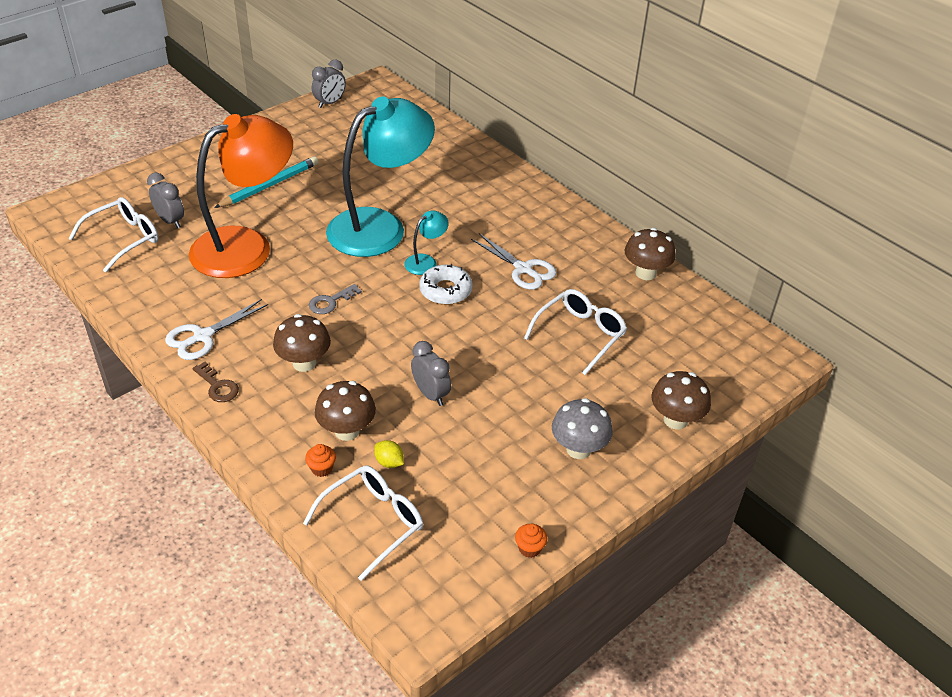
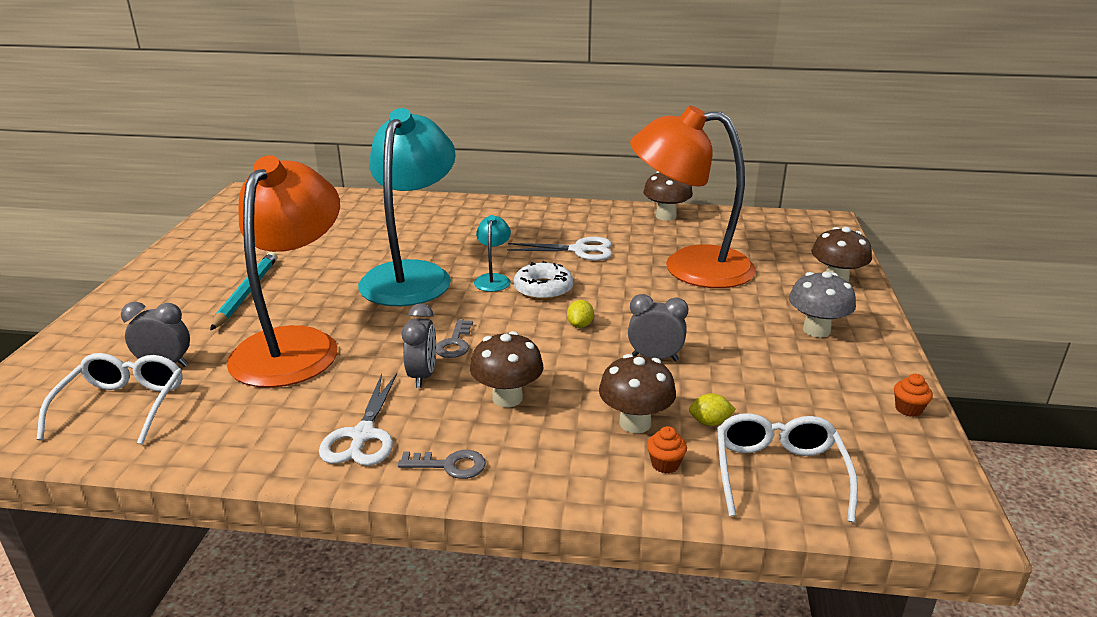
camera: 40 degrees left, 15 degrees down
brown key [193,362,239,402] -> grey key [398,450,486,479]
grey clock [312,59,346,108] -> grey clock moved to [402,303,436,388]
white glasses [524,289,627,375] -> orange lamp [630,105,756,288]
none -> yellow lemon [567,300,594,328]

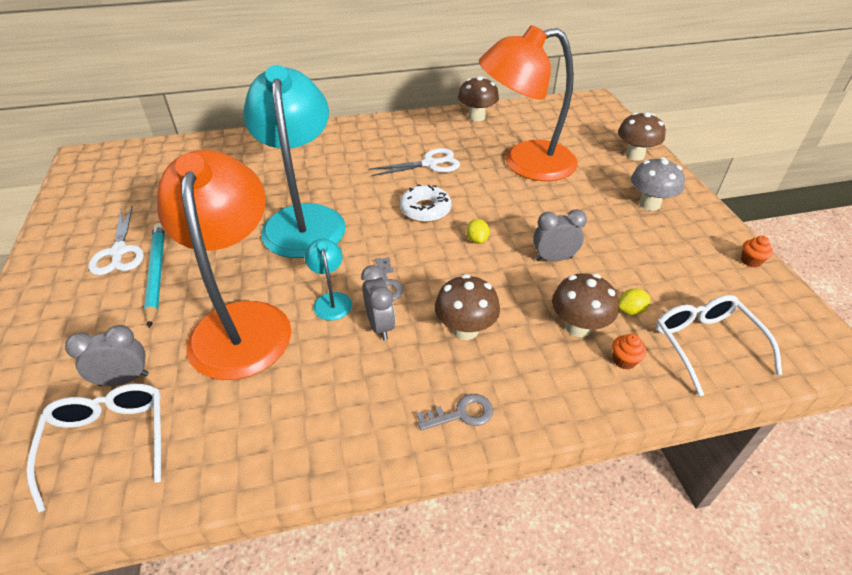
camera: 20 degrees left, 15 degrees up
white scissors [319,373,397,466] -> white scissors moved to [88,206,144,275]
turquoise lamp [474,215,511,292] -> turquoise lamp moved to [304,239,352,321]

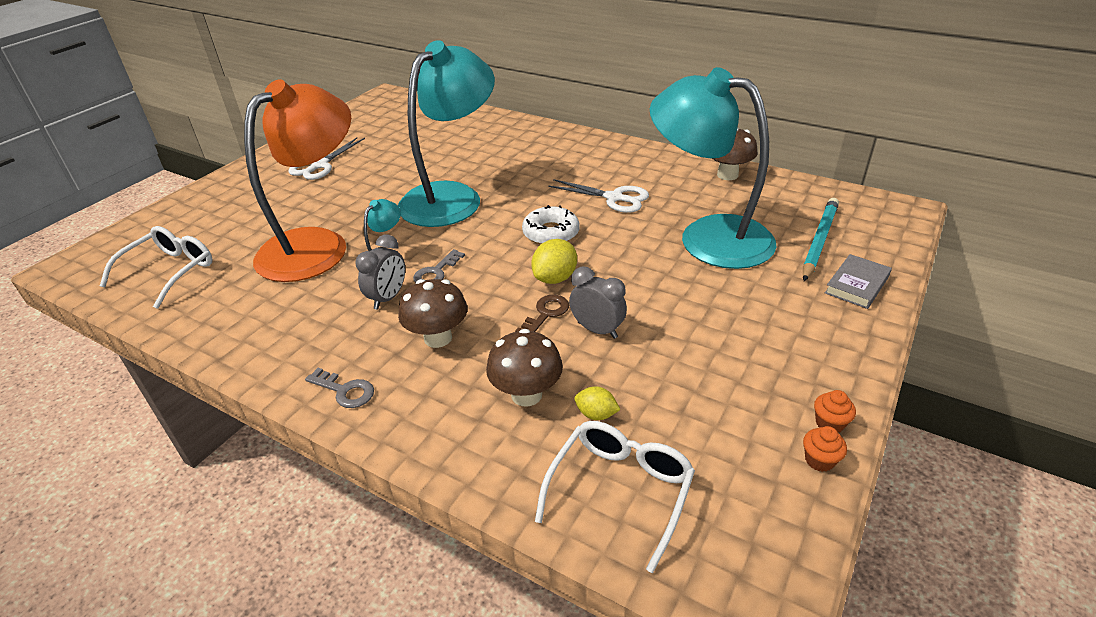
camera: 45 degrees right, 5 degrees down
grey clock [65,325,149,386] -> none
turquoise pencil [144,223,165,328] -> turquoise pencil moved to [803,198,839,281]
yellow lemon [466,219,490,244] -> yellow lemon [531,239,577,284], size x1.63
orange lamp [479,25,578,181] -> turquoise lamp [650,67,777,269]
orange cupcake [612,334,646,370] -> orange cupcake moved to [814,390,856,432]
brown mushroom [618,112,666,161] -> grey book [825,254,892,309]
grey mushroom [631,157,685,211] -> none
none -> brown key [515,295,569,332]

